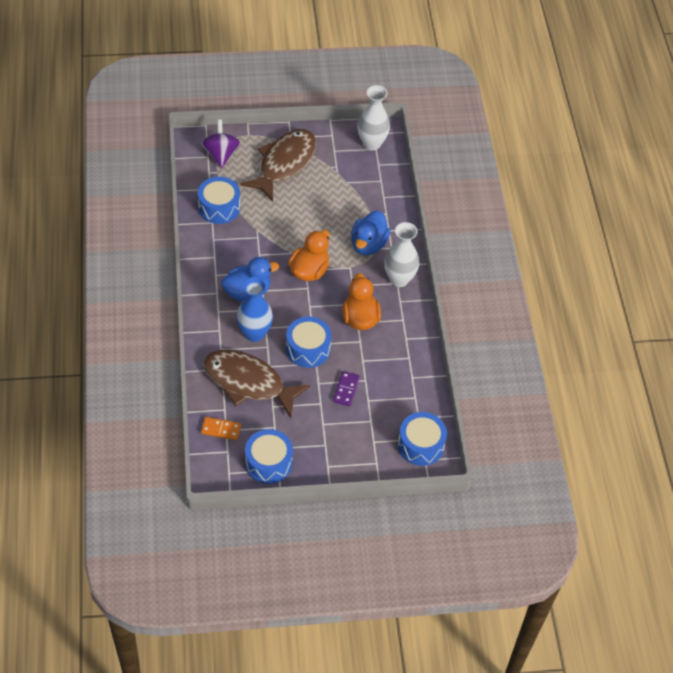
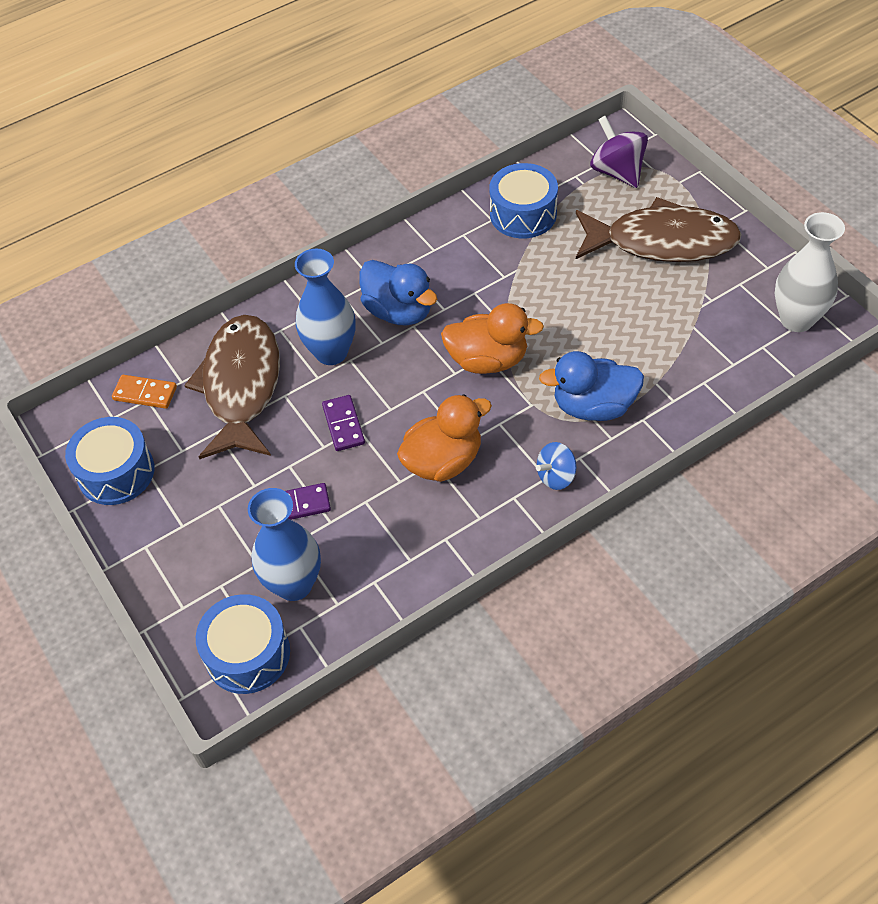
camera: 70 degrees right, 0 degrees up
purple spinning top [201,120,240,168] -> purple spinning top turned 90 degrees counterclockwise [590,116,648,188]
orange domino [201,417,241,440] -> orange domino turned 60 degrees counterclockwise [112,375,177,409]
blue drum [286,317,332,368] -> purple domino [322,395,365,451]
white vase [384,222,419,287] -> blue spinning top [536,442,577,490]
none -> blue vase [248,488,321,601]

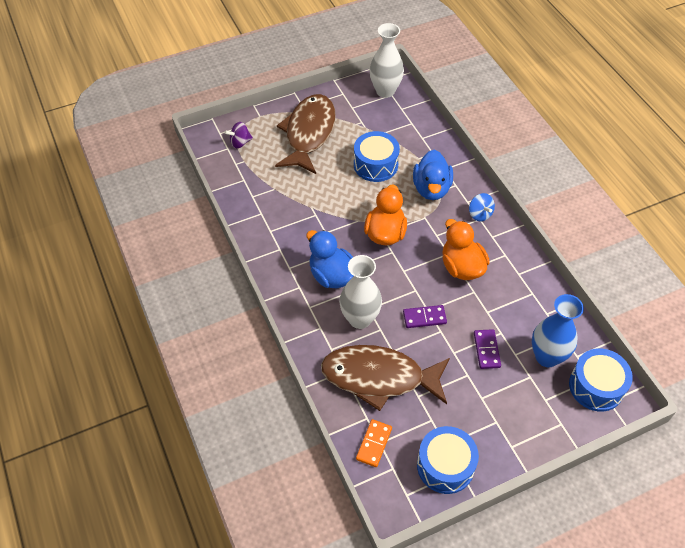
camera: 85 degrees left, 0 degrees up
blue vase [295,248,356,365] -> white vase [339,255,382,329]
blue duck [360,260,437,326] -> blue duck turned 90 degrees counterclockwise [307,230,353,288]
blue drum [490,163,558,238] -> blue drum moved to [354,131,400,182]
purple spinning top [590,116,648,188] -> purple spinning top [224,122,253,148], size x0.64

